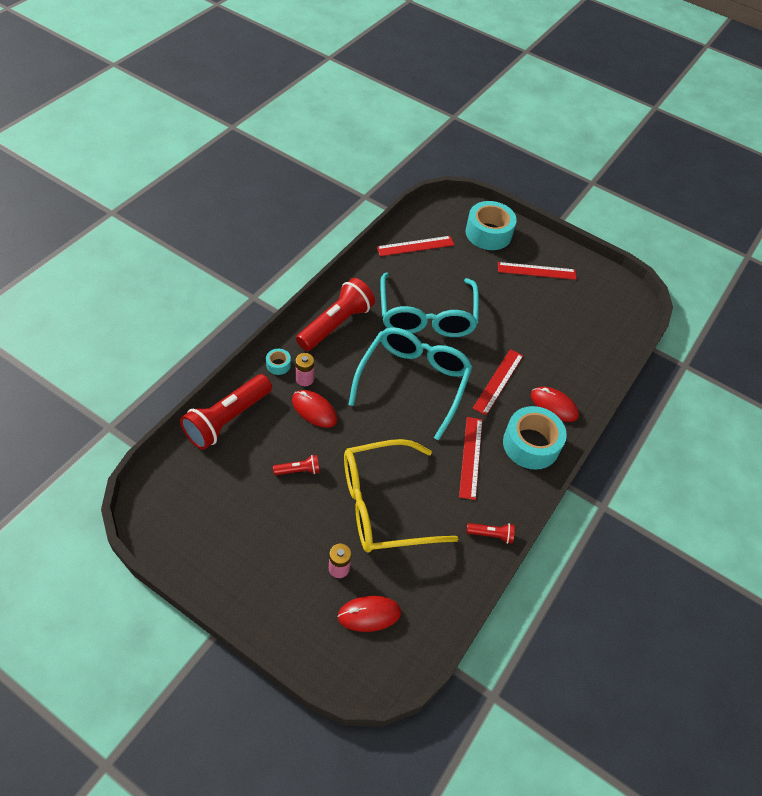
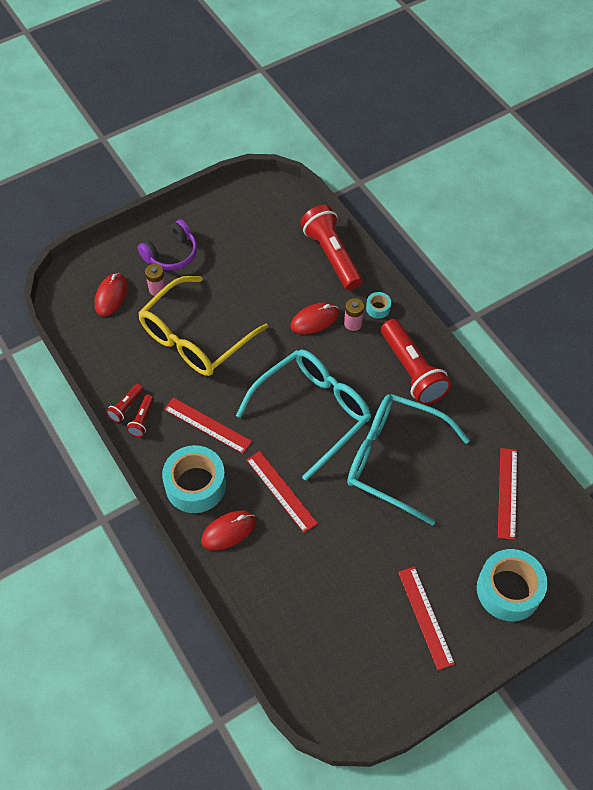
camera: 120 degrees right, 5 degrees up
red flashlight [273,455,320,475] -> red flashlight moved to [127,395,154,437]
yellow glasses [344,439,458,553] -> yellow glasses turned 150 degrees counterclockwise [138,276,268,376]
turquoise glasses [348,327,472,440] -> turquoise glasses turned 90 degrees counterclockwise [236,349,371,481]
red ruler [498,262,576,280] -> red ruler turned 45 degrees counterclockwise [398,567,455,670]
none -> purple headphones [138,219,197,270]

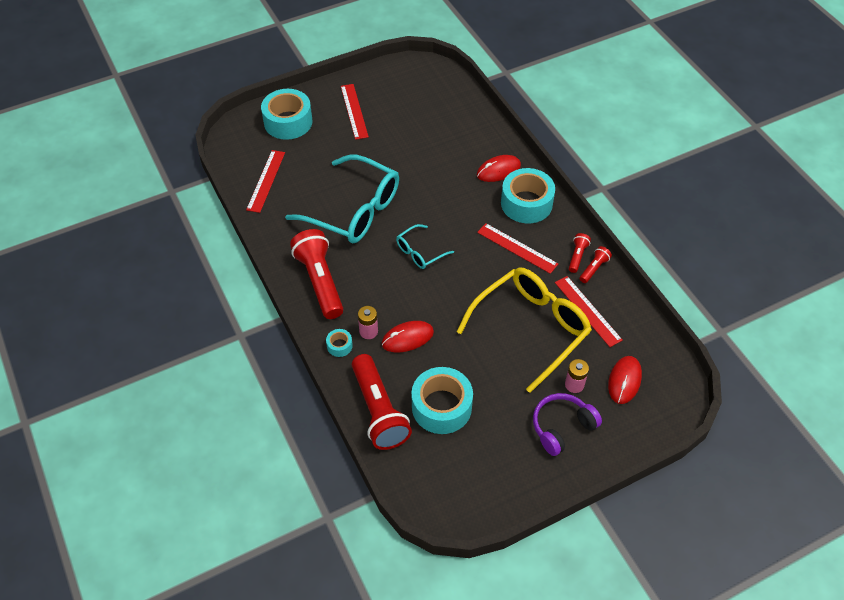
camera: 175 degrees left, 5 degrees down
turquoise glasses [236,349,371,481] -> turquoise glasses [396,224,454,269], size x0.48
red ruler [246,451,318,533] -> red ruler moved to [555,276,623,347]
none -> turquoise tape [412,367,473,434]

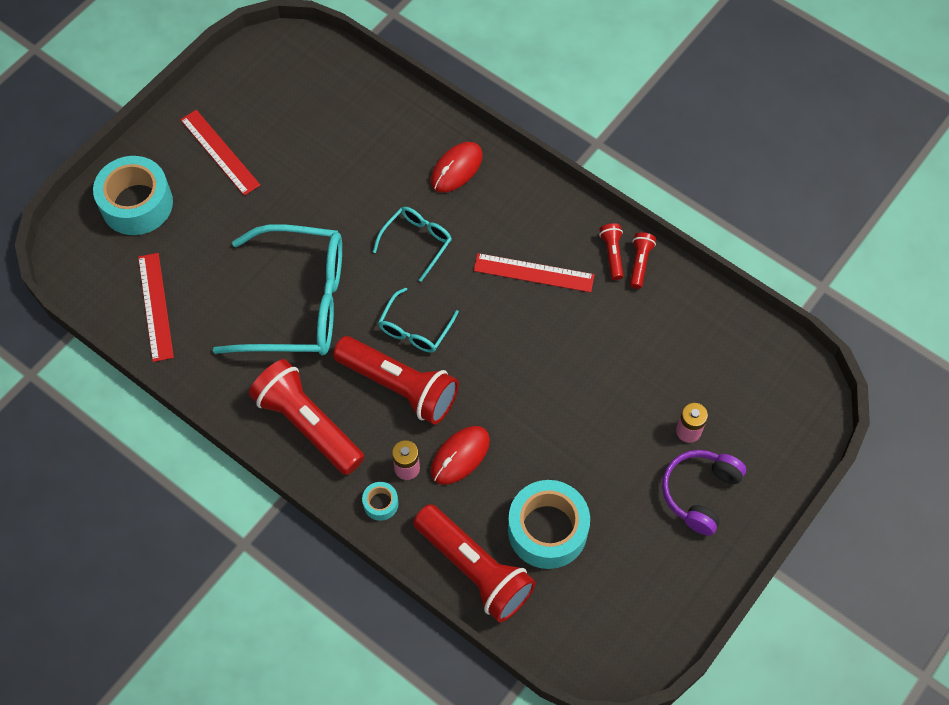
camera: 25 degrees left, 10 degrees up
yellow glasses [457,268,592,393] -> none
turquoise tape [501,168,555,223] -> none
red ruler [555,276,623,347] -> none
red mouse [608,356,642,404] -> none
none -> red flashlight [333,336,459,425]
none -> turquoise glasses [373,207,452,282]

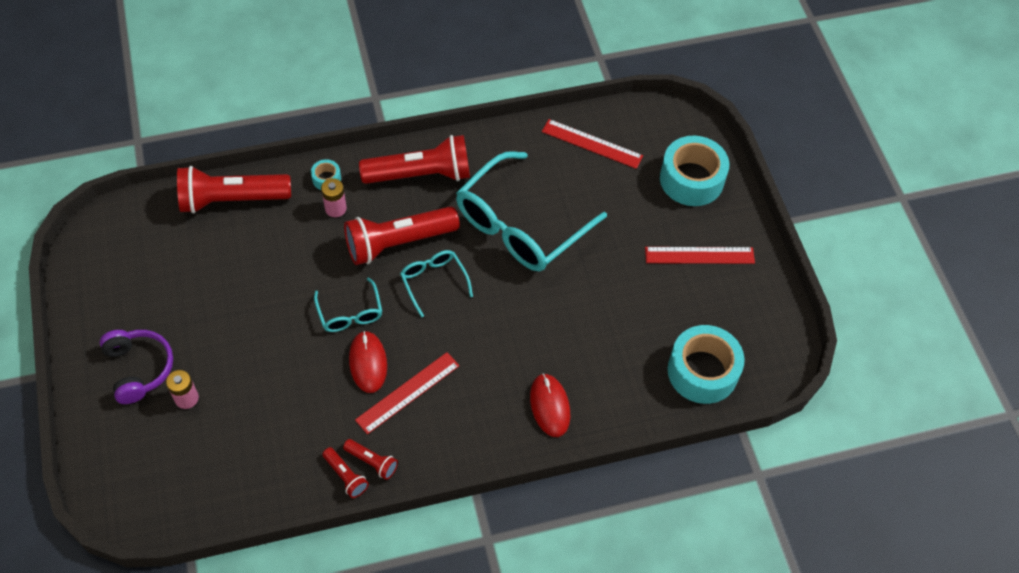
camera: 125 degrees right, 5 degrees down
turquoise glasses [373,207,452,282] -> turquoise glasses moved to [314,277,382,332]
red mouse [431,426,490,485] -> red mouse moved to [349,331,387,393]
turquoise tape [508,480,590,569] -> turquoise tape moved to [667,325,745,404]

